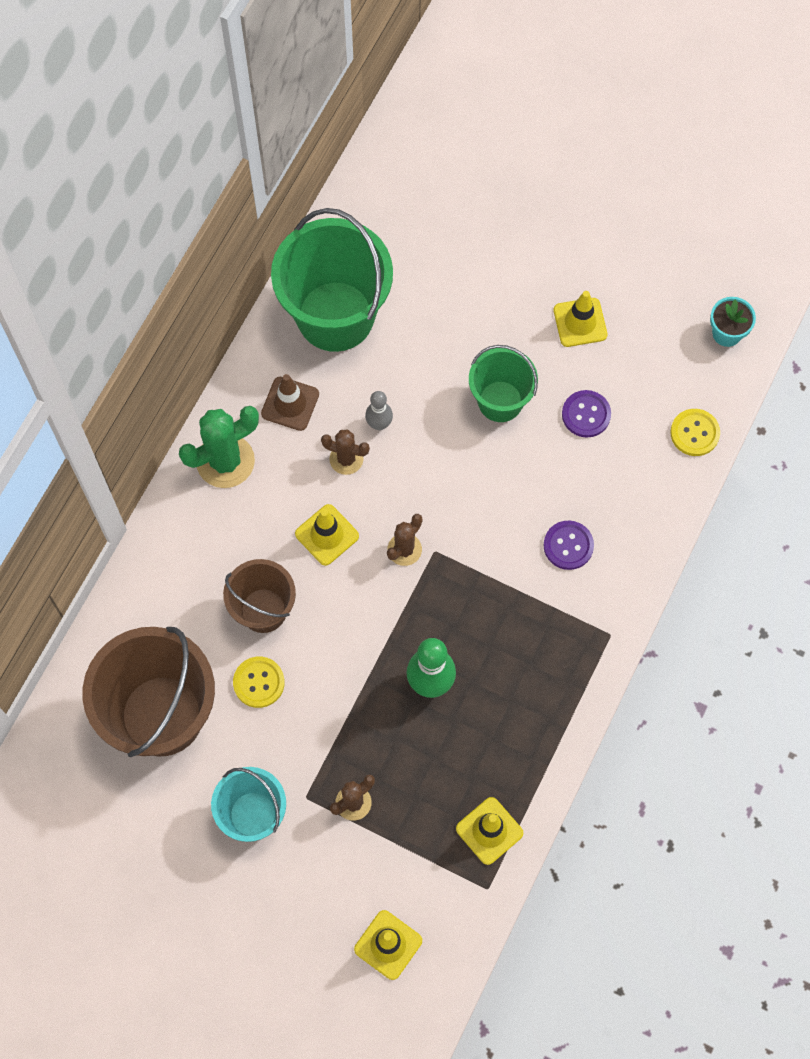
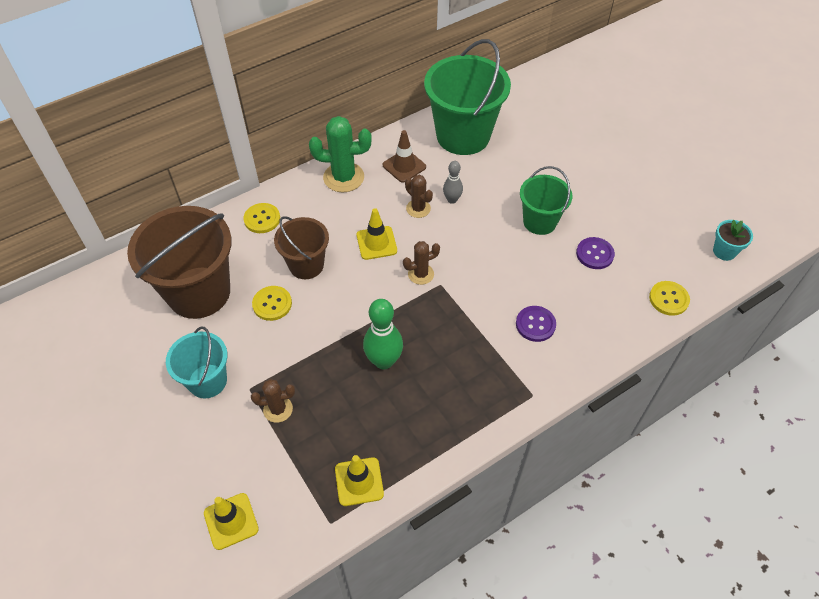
camera: 30 degrees right, 15 degrees down
yellow traffic cone [554,291,607,347] -> none
none -> yellow button [243,203,280,233]

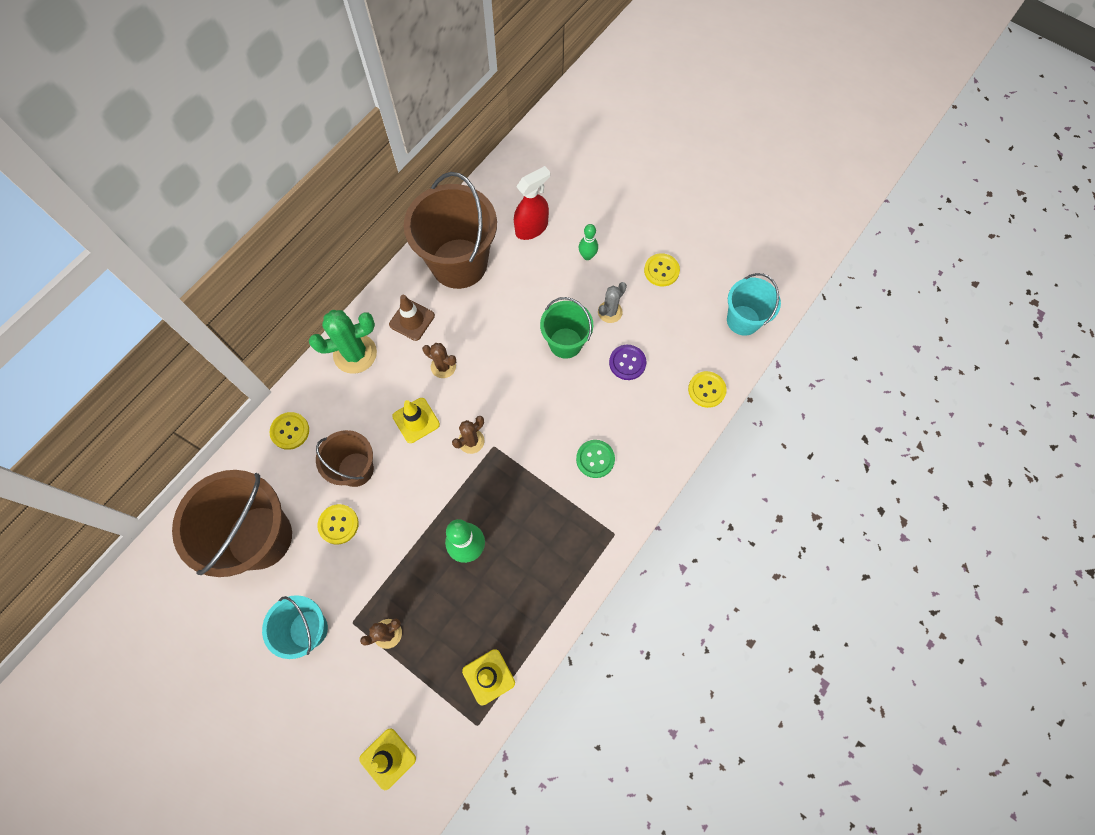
camera: 20 degrees left, 15 degrees up
green bucket [424,39,511,155] -> brown bucket [404,172,497,289]
grey bowling pin [443,161,463,204] -> none
purple button [516,306,556,342] -> green button [576,440,615,478]
turquoise flower pot [713,220,753,261] -> turquoise bucket [727,273,781,336]
none -> red spray bottle [514,166,550,240]
none -> green bowling pin [579,224,598,260]
none -> grey cactus [598,282,627,323]
none -> yellow button [644,253,680,286]

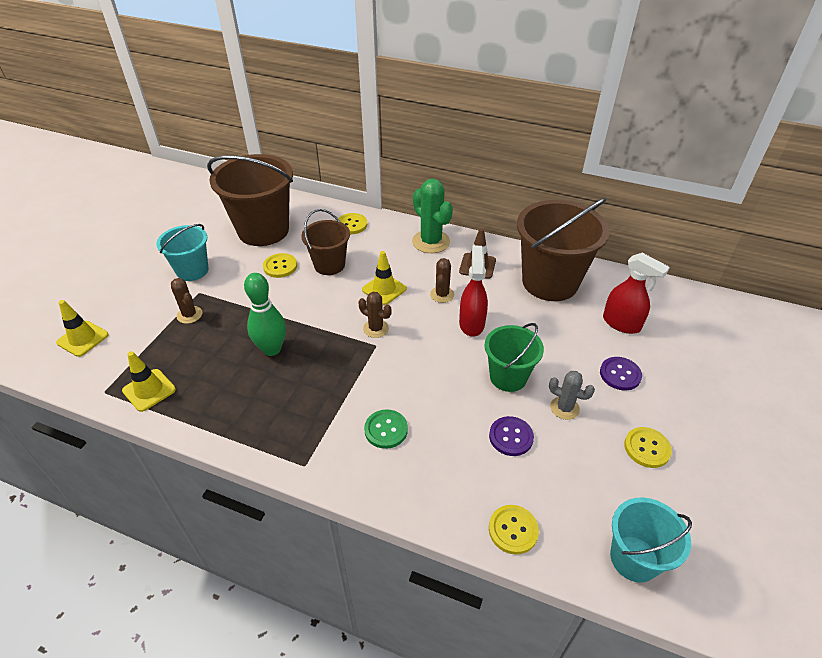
camera: 75 degrees right, 25 degrees down
green bowling pin [579,224,598,260] -> purple button [600,357,642,391]
none -> red spray bottle [459,245,488,337]

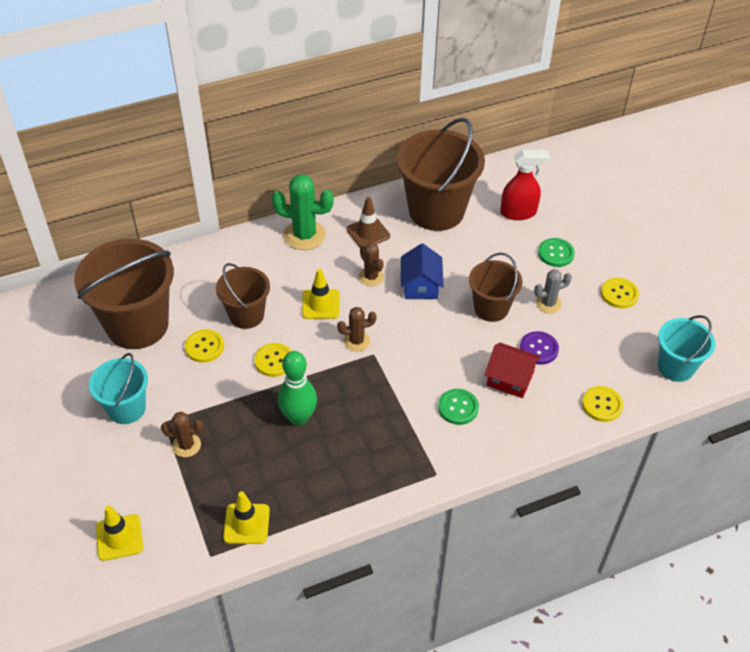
camera: 45 degrees left, 5 degrees up
yellow button [338,213,367,234] -> yellow button moved to [254,343,291,377]
red spray bottle [459,245,488,337] -> blue house [401,243,444,299]
green bucket [485,323,544,392] -> brown bucket [469,253,523,322]
purple button [600,357,642,391] -> green button [538,238,575,267]
none -> red house [485,343,541,398]

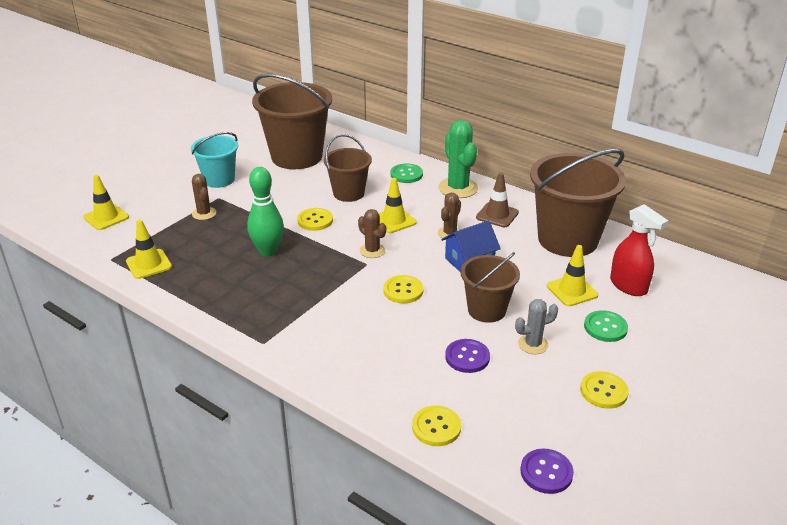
camera: 60 degrees right, 15 degrees down
yellow button [185,329,224,363] -> yellow button moved to [383,275,424,303]
green button [438,389,479,425] -> green button moved to [390,163,423,183]
red house [485,343,541,398] -> none
grey cactus [534,269,572,313] -> grey cactus turned 60 degrees counterclockwise [515,299,558,354]
turquoise bucket [658,315,715,382] -> purple button [521,449,574,494]
none -> yellow traffic cone [547,245,598,306]

